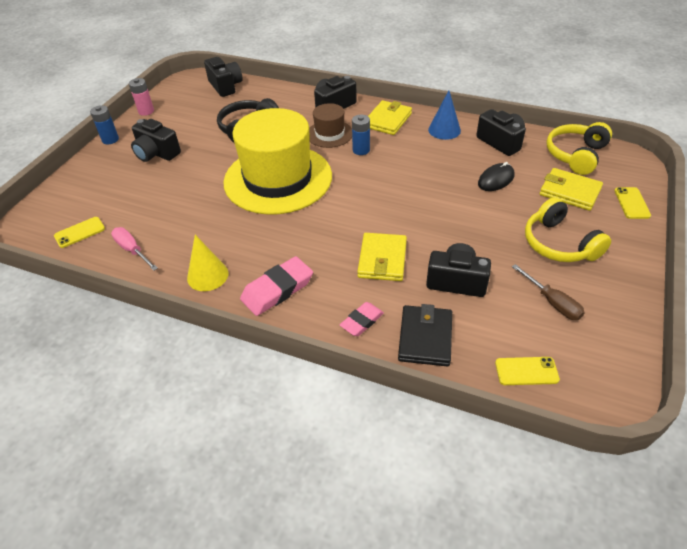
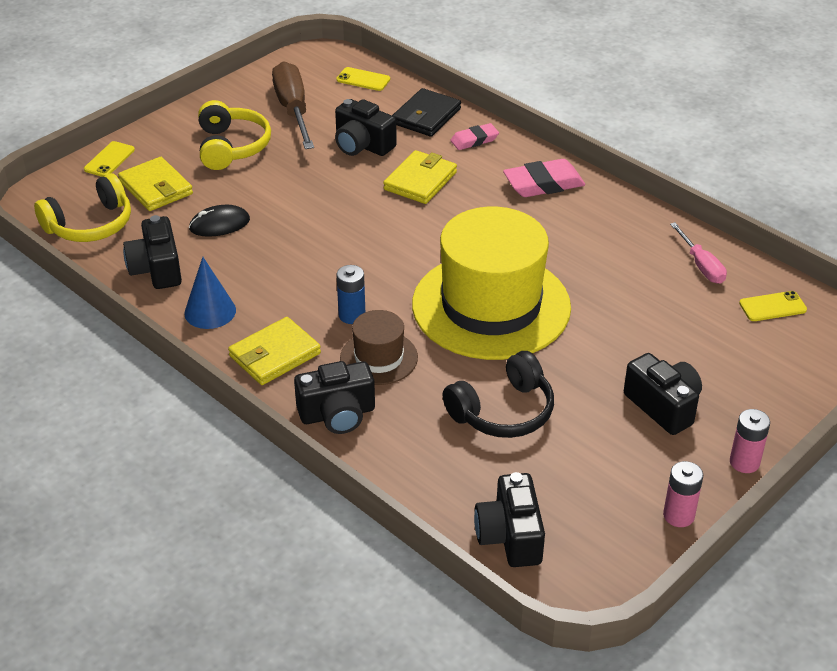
camera: 160 degrees left, 5 degrees down
blue battery [90,105,119,144] -> pink battery [730,409,770,473]
yellow cone [187,235,228,291] -> none
brown screwdriver [512,264,585,320] -> brown screwdriver [272,61,314,149], size x1.73

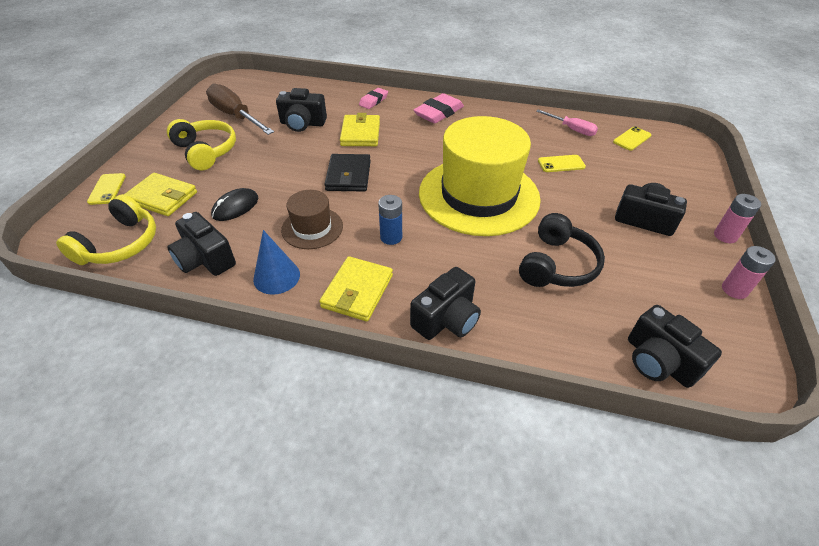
camera: 30 degrees left, 5 degrees up
yellow phone [336,67,390,91] -> yellow phone moved to [538,155,586,172]
brown hat [340,310,418,385] -> brown hat moved to [281,190,343,249]
black wallet [392,88,461,137] -> black wallet moved to [324,154,371,192]

